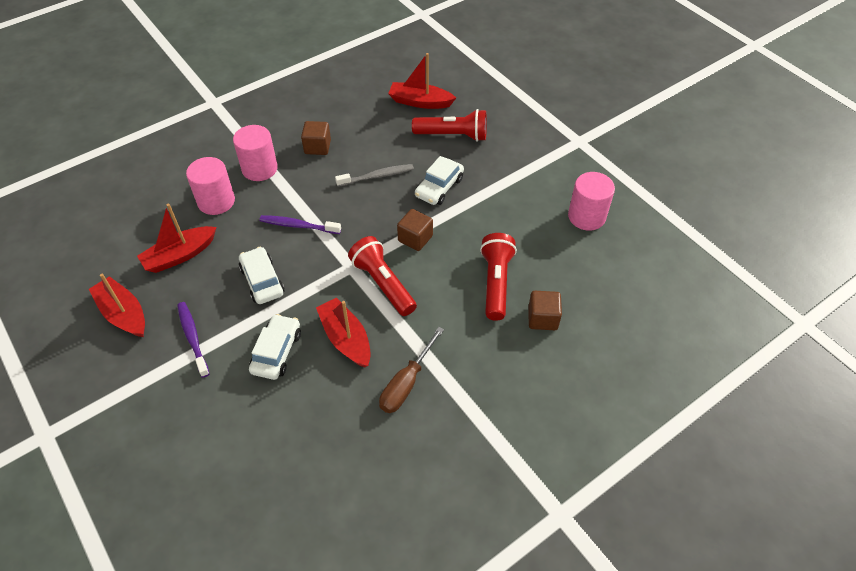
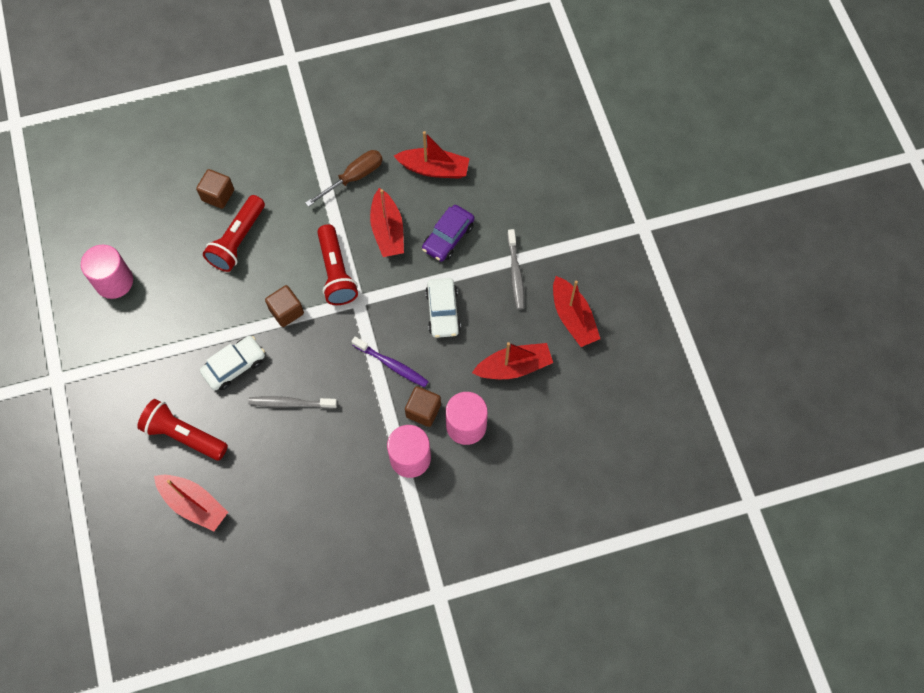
camera: 160 degrees left, 15 degrees up
purple toothbrush [177,302,209,378] -> grey toothbrush [507,229,524,310]
white car [249,314,301,380] -> purple car [422,205,474,262]
brown cube [301,121,331,155] -> brown cube moved to [405,386,441,427]
none -> red boat [394,131,470,179]

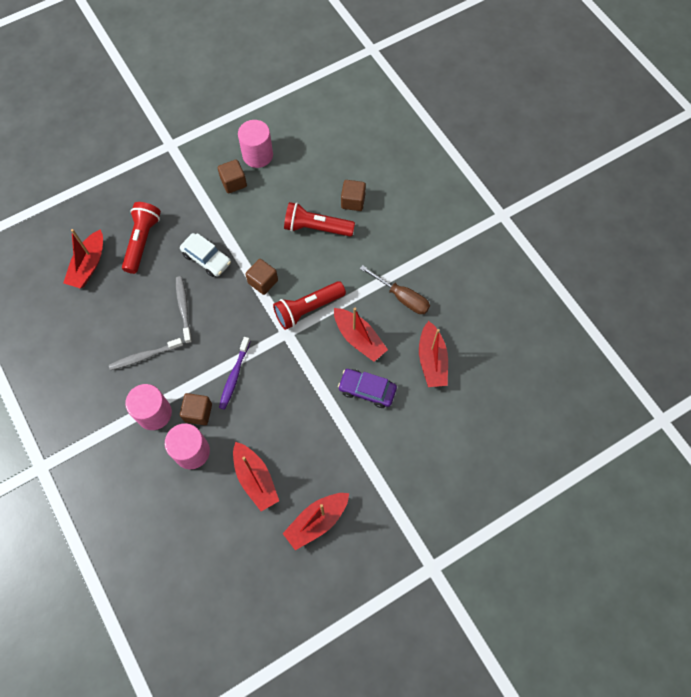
camera: 75 degrees right, 0 degrees up
red boat [370,188,404,257] -> red boat turned 105 degrees counterclockwise [334,308,388,362]
white car [425,278,461,338] -> none
grey toothbrush [507,229,524,310] -> grey toothbrush moved to [109,338,183,370]
none -> brown cube [218,159,247,193]

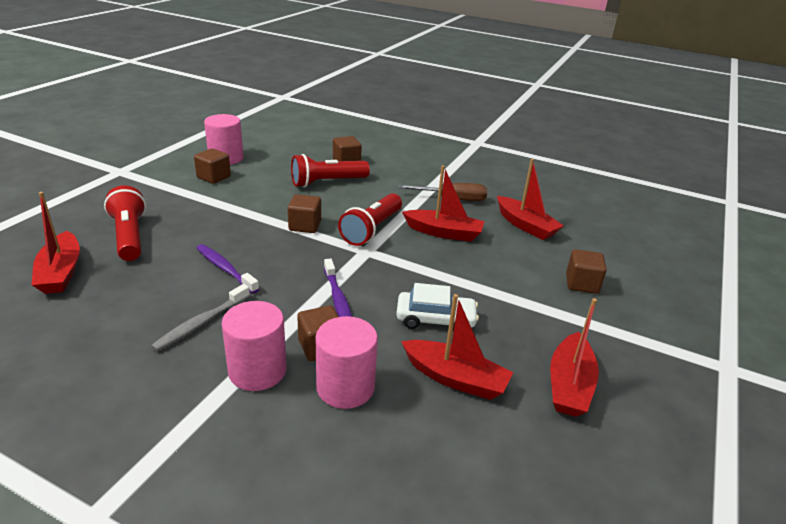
camera: 35 degrees left, 35 degrees down
grey toothbrush [176,276,192,343] -> purple toothbrush [197,244,259,294]
white car [180,233,231,277] -> white car moved to [396,283,479,331]
purple car [338,369,397,408] -> none
none -> brown cube [566,249,607,294]

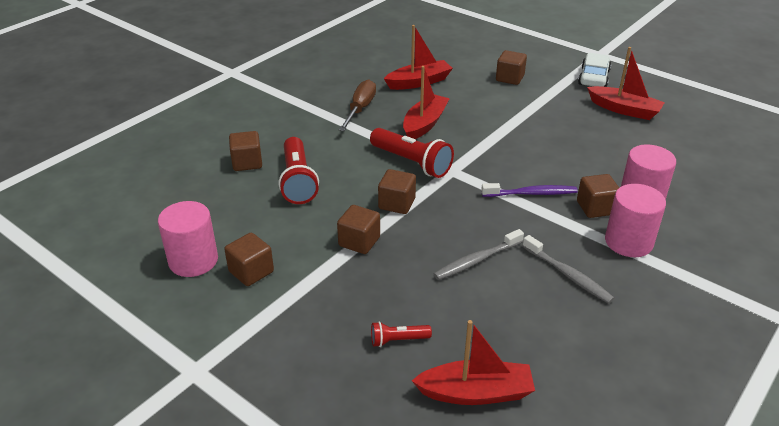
camera: 75 degrees left, 5 degrees up
red flashlight [104,185,146,261] -> red flashlight [371,322,432,347], size x0.51
purple toothbrush [197,244,259,294] -> grey toothbrush [434,229,524,280]
white car [396,283,479,331] -> white car moved to [578,53,611,87]
red boat [401,294,513,400] -> none
none -> brown cube [337,205,380,254]

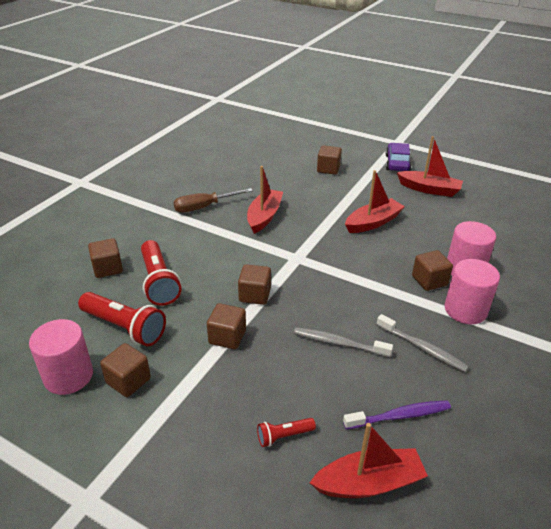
camera: 10 degrees left, 0 degrees up
brown screwdriver [339,79,376,131] -> brown screwdriver turned 120 degrees counterclockwise [173,188,253,213]
red flashlight [370,128,454,178] -> red flashlight moved to [78,292,166,346]
red boat [384,25,453,90] -> red boat moved to [345,170,405,233]
grey toothbrush [434,229,524,280] -> grey toothbrush turned 60 degrees clockwise [294,327,393,357]
purple toothbrush [481,183,578,197] -> purple toothbrush moved to [343,400,451,429]
white car [578,53,611,87] -> purple car [385,143,412,171]

